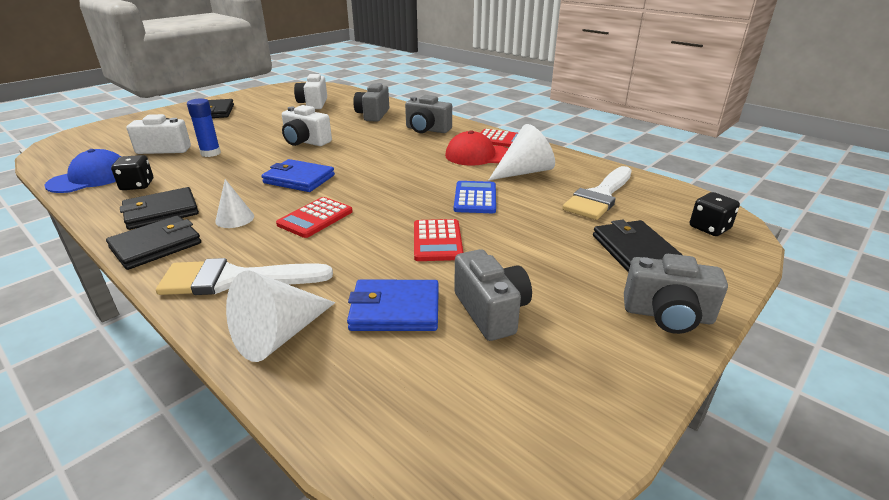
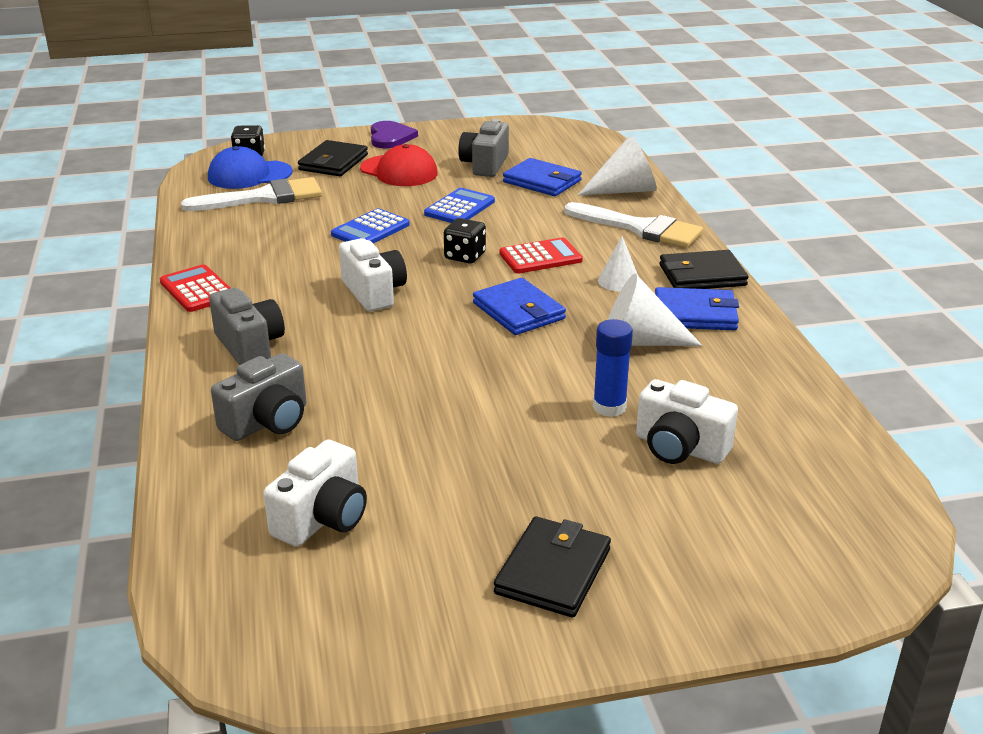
camera: 145 degrees left, 0 degrees up
blue cap [44,149,122,193] -> blue cap moved to [208,146,293,189]
black dice [111,155,153,190] -> black dice moved to [444,218,486,264]
black wallet [120,187,199,230] -> blue wallet [655,287,739,330]
white camera [282,105,332,146] -> white camera moved to [339,238,407,311]
red calculator [414,219,464,261] -> blue calculator [424,188,495,223]
red cap [445,130,509,166] -> red cap moved to [360,144,438,186]
white cone [489,124,555,180] -> white cone moved to [608,274,702,346]
grey camera [624,254,728,334] -> purple heart [371,121,418,148]

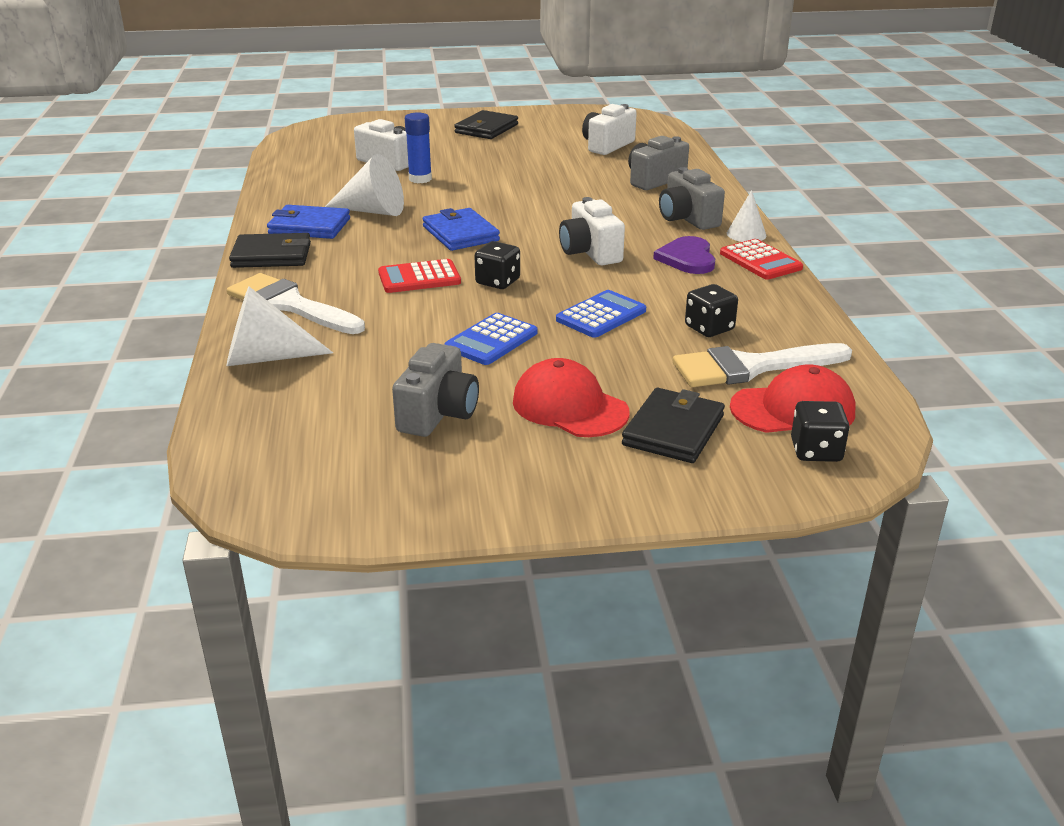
camera: 175 degrees left, 0 degrees up
blue cap [208,146,293,189] -> red cap [730,365,856,433]
purple heart [371,121,418,148] -> purple heart moved to [653,236,715,274]
blue wallet [503,158,582,196] -> none
white cone [598,236,638,292] -> white cone moved to [727,190,767,242]
none -> black dice [685,284,738,337]

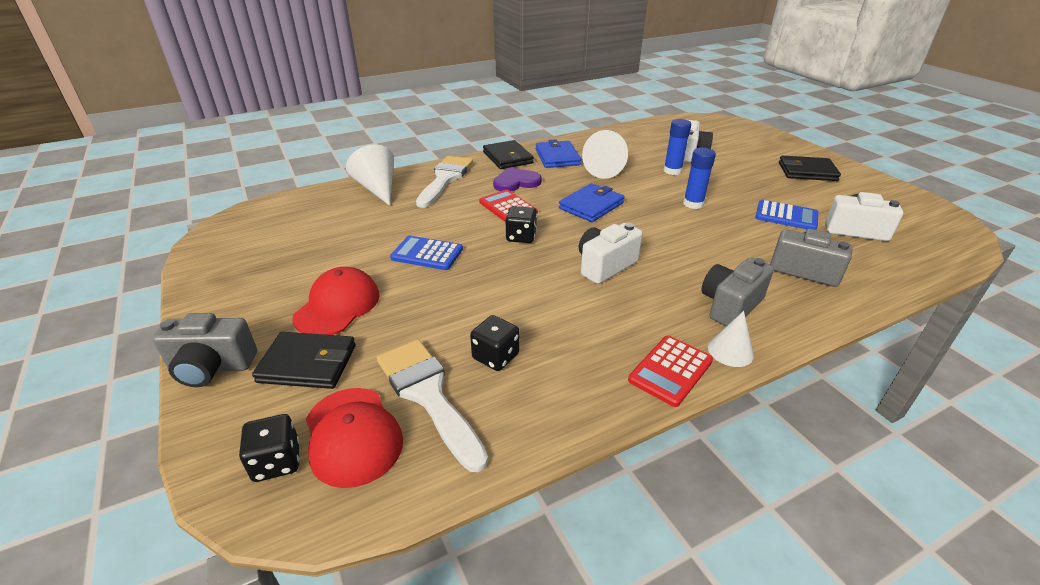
camera: 70 degrees right, 5 degrees up
grey camera [392,343,479,437] -> grey camera moved to [152,313,257,387]
blue calculator [556,290,646,338] -> blue calculator moved to [755,200,818,230]
purple heart [653,236,715,274] -> purple heart moved to [493,167,542,191]
none -> blue glue stick [683,147,716,209]

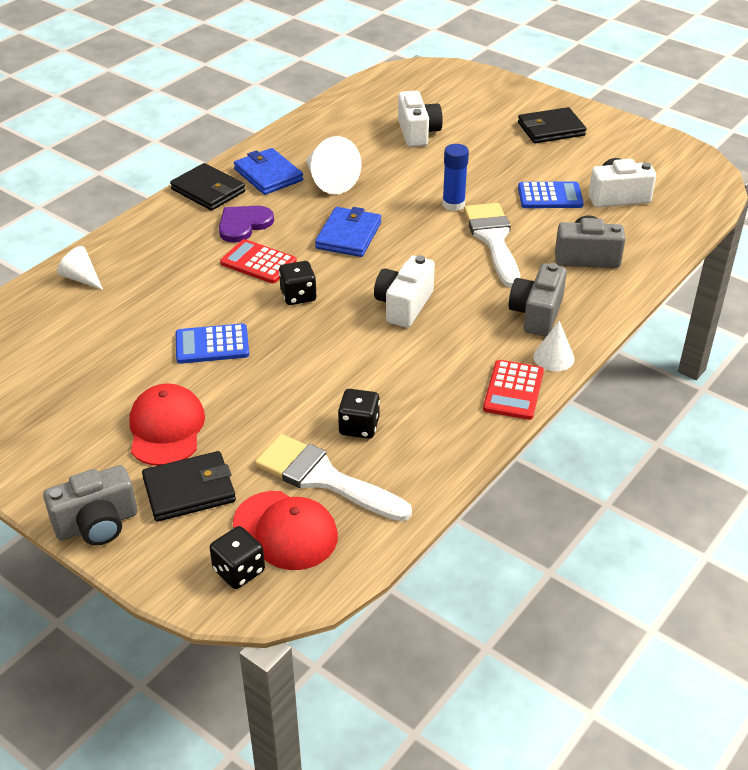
camera: 25 degrees left, 5 degrees up
white cone [346,145,394,206] -> white cone [57,246,103,290], size x0.60
white brush [416,156,473,208] -> white brush moved to [464,203,520,288]
blue glue stick [663,119,691,175] -> none

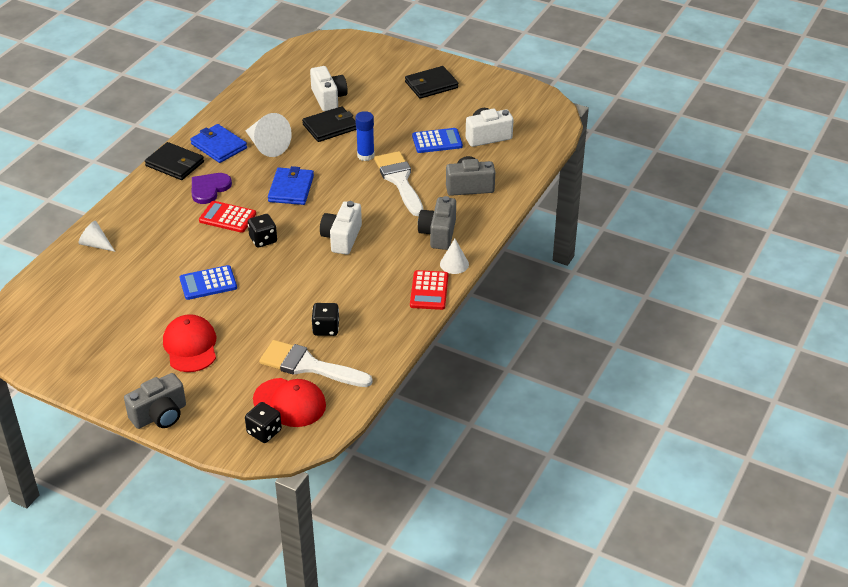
camera: 10 degrees left, 0 degrees up
black wallet [142,451,236,522] -> black wallet moved to [302,106,357,142]

